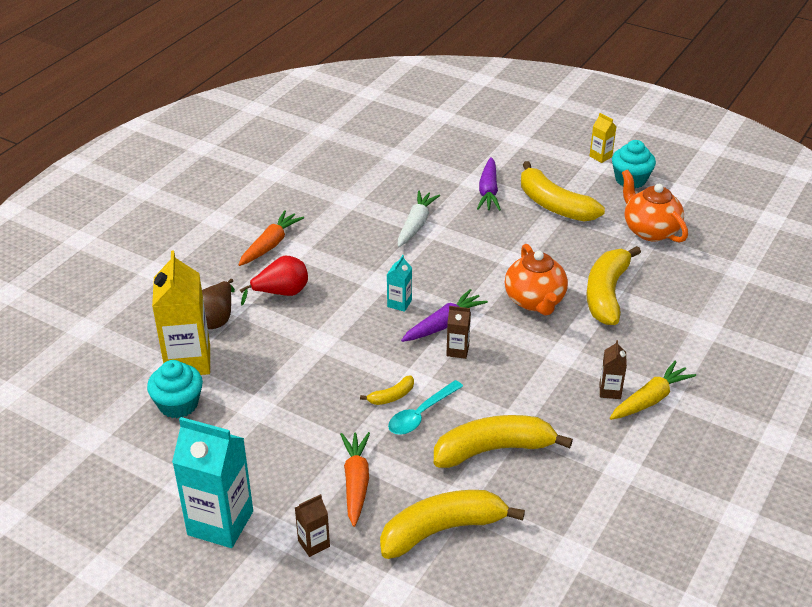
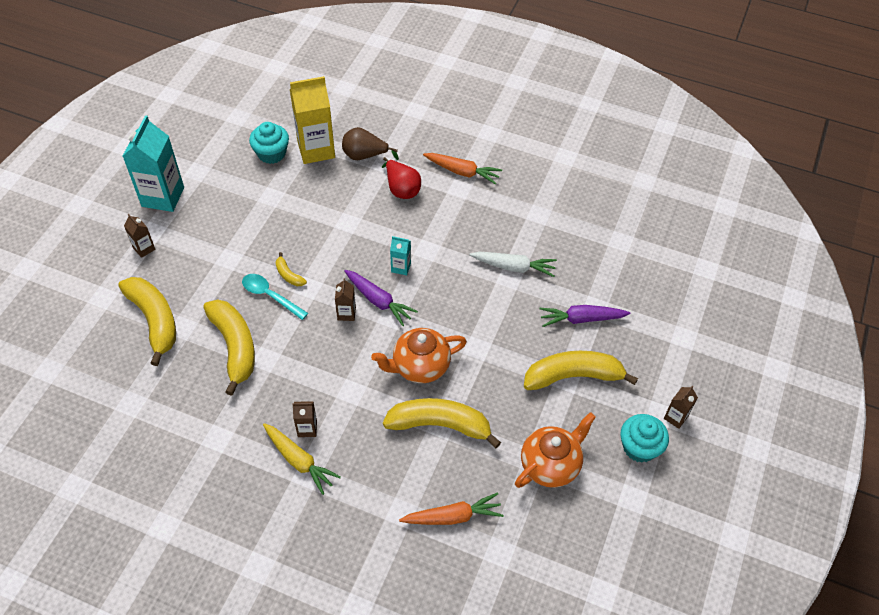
camera: 80 degrees right, 15 degrees up
orange carrot [340,432,370,527] -> orange carrot moved to [399,492,503,525]
yellow banana [521,161,605,222] -> yellow banana turned 45 degrees clockwise [524,351,638,390]
yellow carton [589,113,617,163] -> brown carton [664,386,698,429]

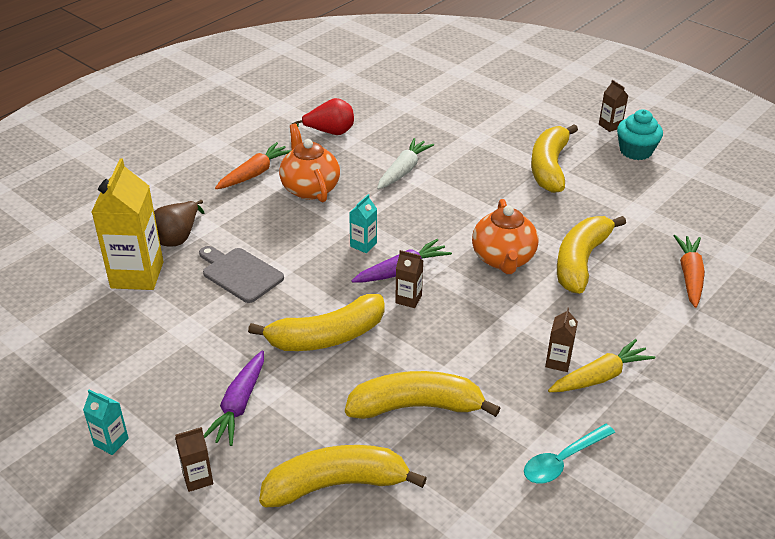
camera: 70 degrees left, 15 degrees down
turquoise carton [123,115,184,212] -> turquoise carton [83,390,129,455], size x0.47
turquoise spoon [242,274,308,320] -> turquoise spoon moved to [524,424,615,483]
turquoise cupcake [249,122,289,164] -> none
yellow banana [275,252,307,286] -> yellow banana [248,294,385,351], size x2.23
red pear [382,157,421,199] -> red pear moved to [292,98,354,135]
orange teapot [515,412,596,488] -> orange teapot moved to [279,124,340,202]
purple carrot [539,305,631,327] -> purple carrot moved to [204,350,264,446]
none -> grey cutting board [199,246,284,303]

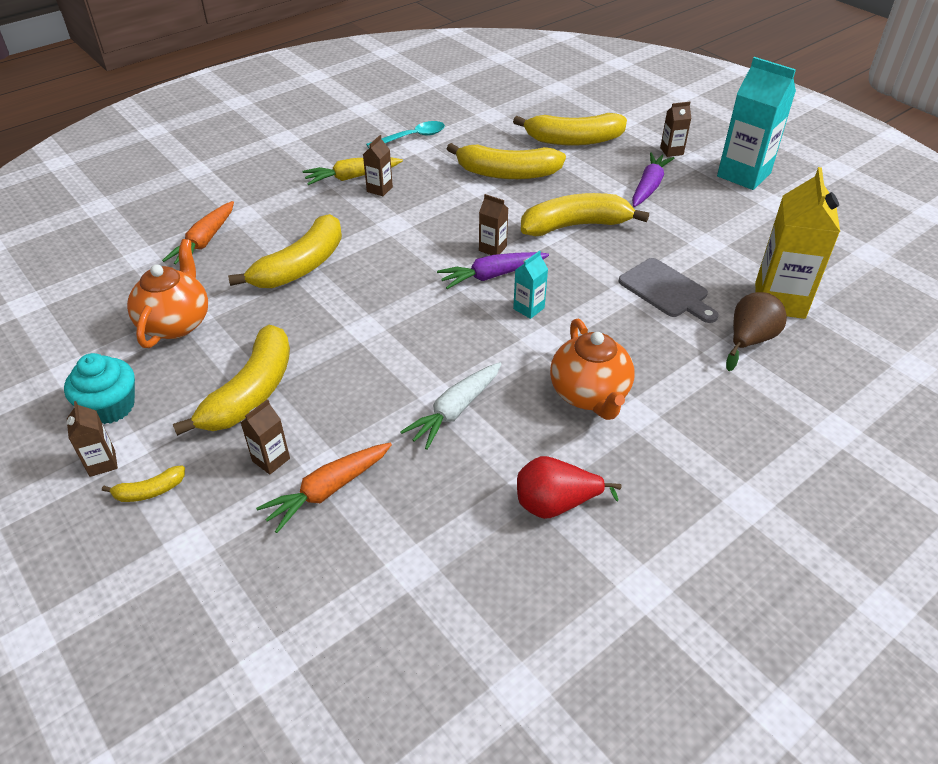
camera: 170 degrees left, 5 degrees up
turquoise carton [83,390,129,455] -> turquoise carton [717,57,796,190], size x2.13
orange carrot [215,142,292,189] -> orange carrot moved to [256,443,392,533]
orange teapot [472,199,538,274] -> orange teapot moved to [127,239,208,348]
none -> yellow banana [102,465,185,502]
none -> brown carton [240,399,290,475]

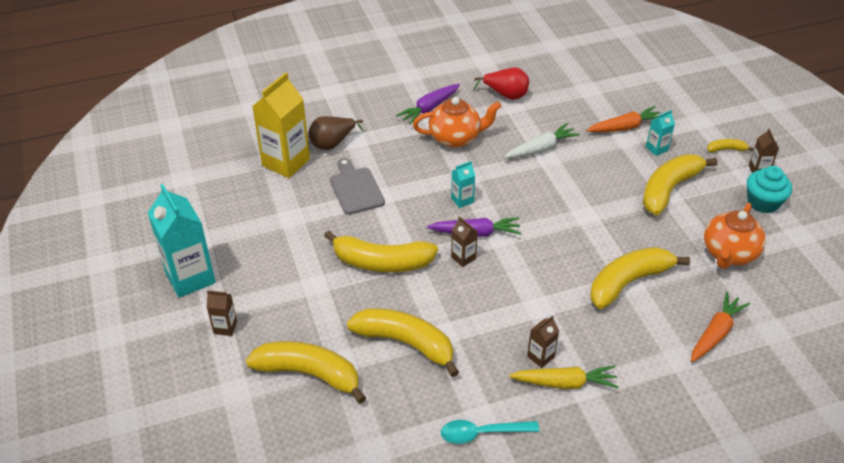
camera: 160 degrees left, 0 degrees up
brown carton [240,399,290,475] -> turquoise carton [646,110,675,156]
orange teapot [550,318,635,420] -> orange teapot turned 75 degrees clockwise [413,97,501,148]
purple carrot [632,152,675,207] -> purple carrot moved to [396,84,460,125]

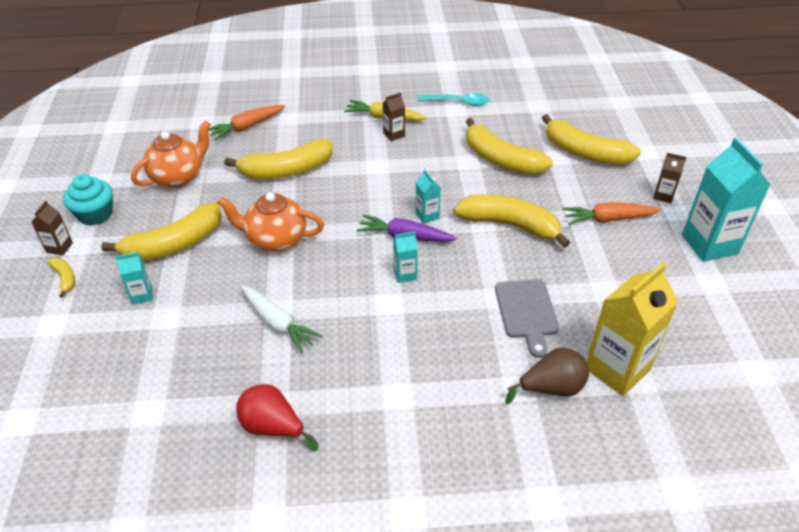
camera: 165 degrees left, 0 degrees up
purple carrot [396,84,460,125] -> none
orange teapot [413,97,501,148] -> orange teapot moved to [217,192,324,252]
brown carton [451,216,478,267] -> turquoise carton [415,169,441,224]
white carrot [504,123,580,158] -> white carrot turned 120 degrees counterclockwise [240,285,323,353]
orange carrot [586,106,661,132] -> orange carrot moved to [563,202,661,225]
yellow banana [707,139,754,152] -> yellow banana turned 135 degrees counterclockwise [48,258,75,298]

